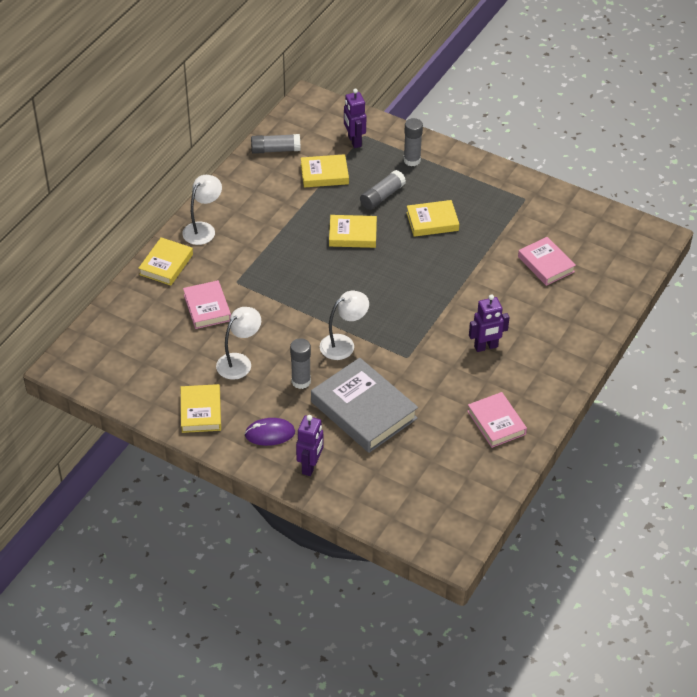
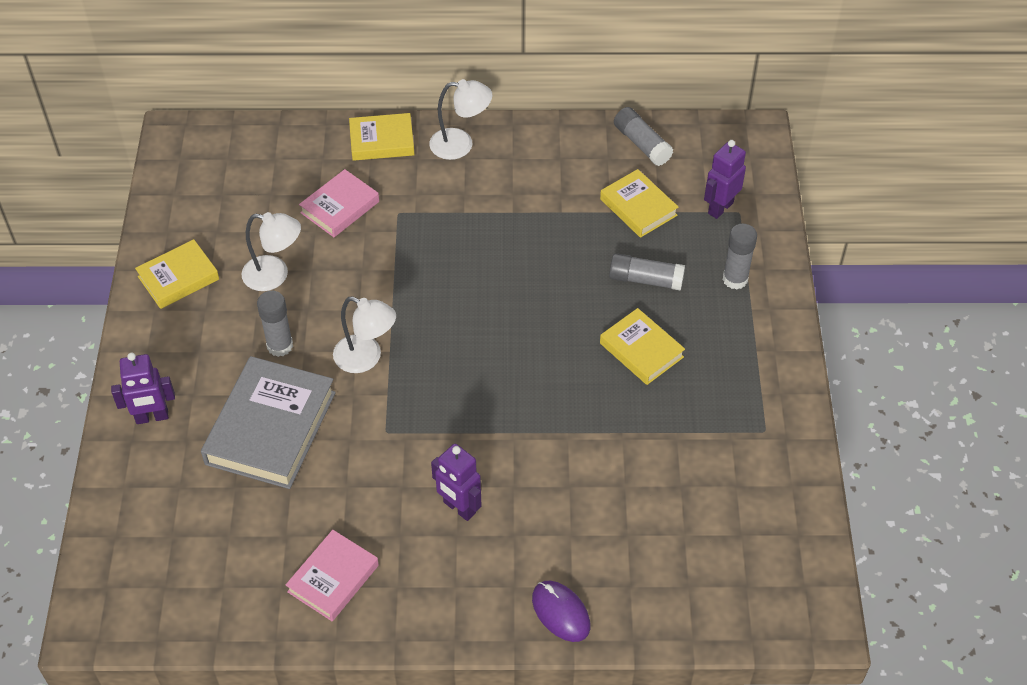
camera: 60 degrees right, 5 degrees up
purple mouse [245,418,295,446] -> purple mouse moved to [532,581,590,642]
yellow book [329,215,377,248] -> none
pink book [518,237,576,286] -> none

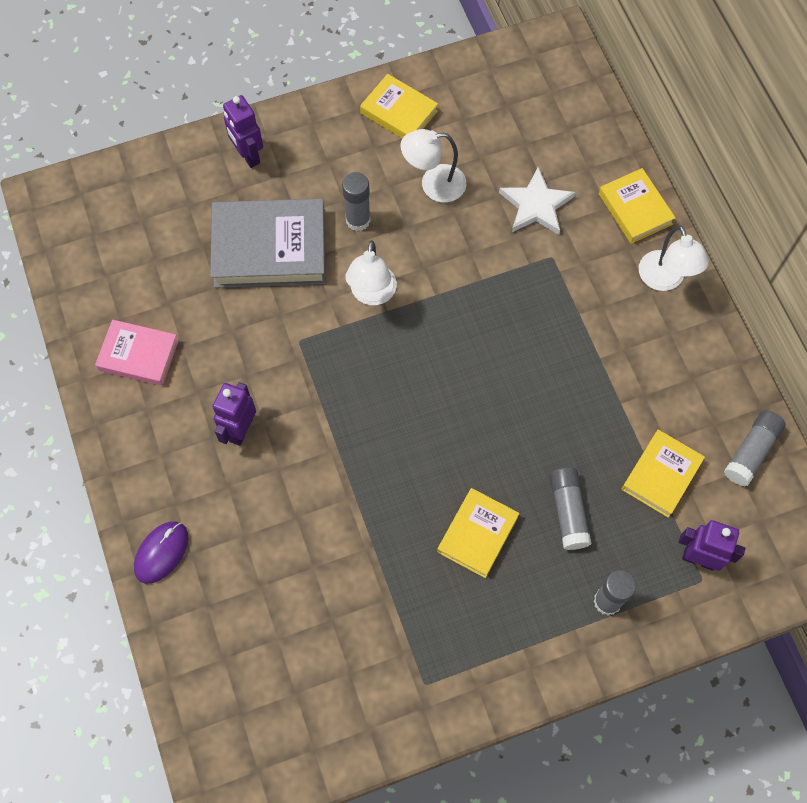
camera: 70 degrees right, 15 degrees up
white lamp [242,212,301,291] -> white lamp turned 90 degrees clockwise [401,129,466,203]
pink book [299,169,379,237] -> white star [499,167,576,235]

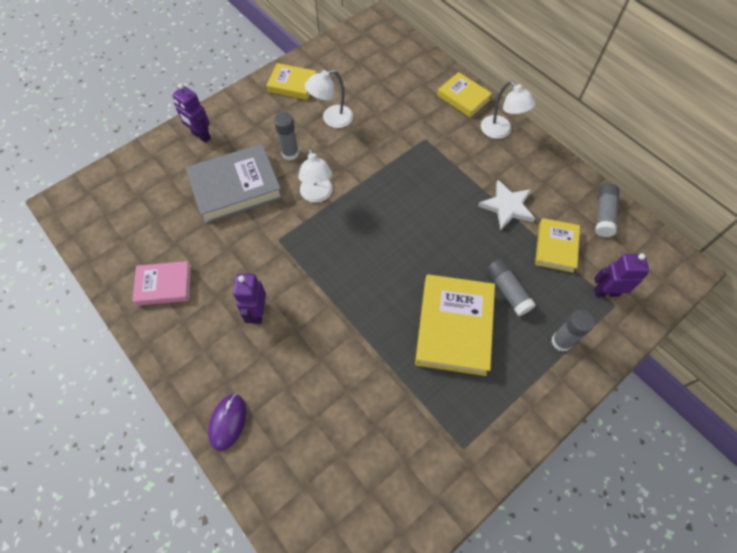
camera: 20 degrees left, 5 degrees down
yellow book [437,488,519,578] -> yellow book [415,274,495,376], size x1.70
white star [499,167,576,235] -> white star moved to [478,180,535,230]

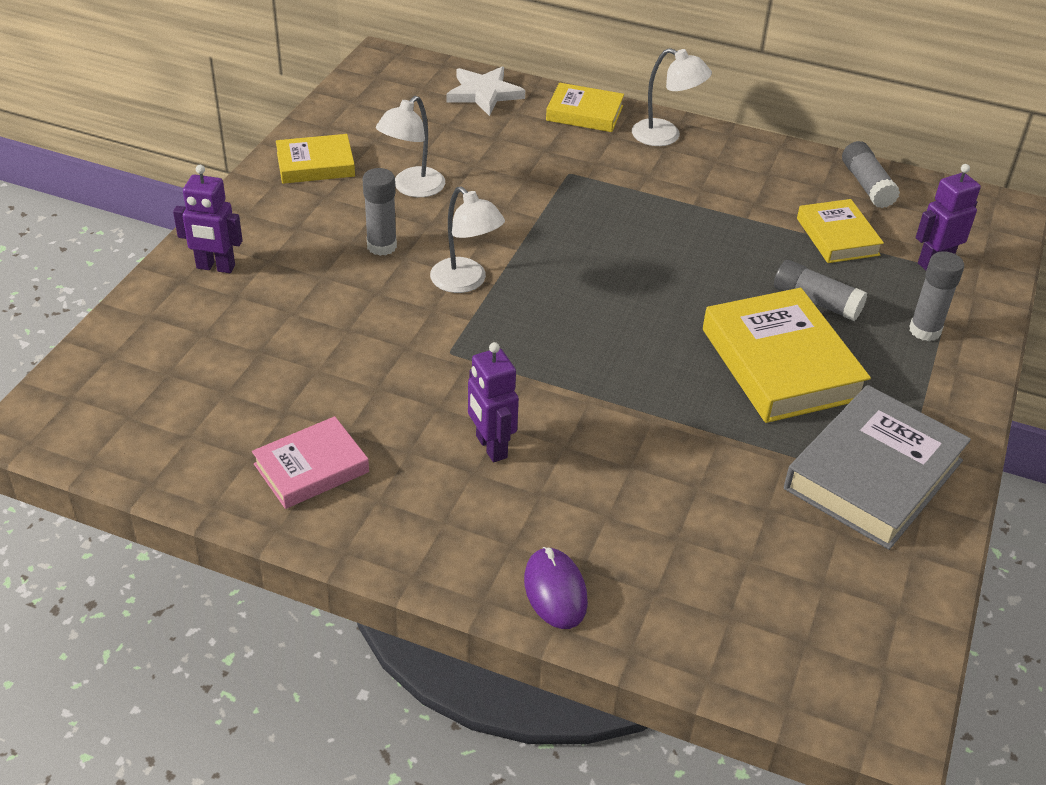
camera: 30 degrees left, 20 degrees down
grey book [186,144,283,224] -> grey book moved to [784,385,971,550]
white star [478,180,535,230] -> white star moved to [447,66,525,116]

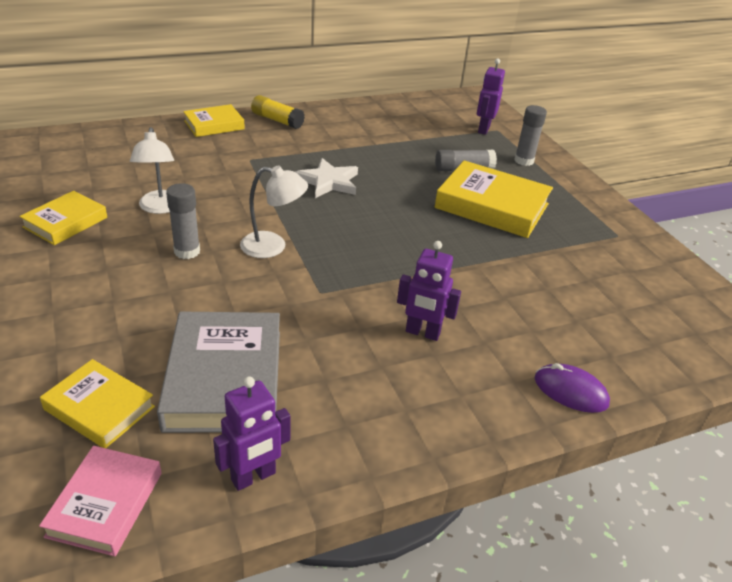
camera: 45 degrees left, 5 degrees down
purple robot [173,165,243,273] -> purple robot moved to [213,376,291,491]
pink book [252,416,369,509] -> pink book moved to [39,446,161,556]
white star [447,66,525,116] -> white star moved to [296,158,358,198]
white lamp [632,48,712,146] -> yellow glue stick [251,95,305,129]
grey book [784,385,971,550] -> grey book moved to [157,312,280,433]
yellow book [797,199,884,263] -> yellow book moved to [40,359,155,448]
grey glue stick [842,141,900,208] -> none

